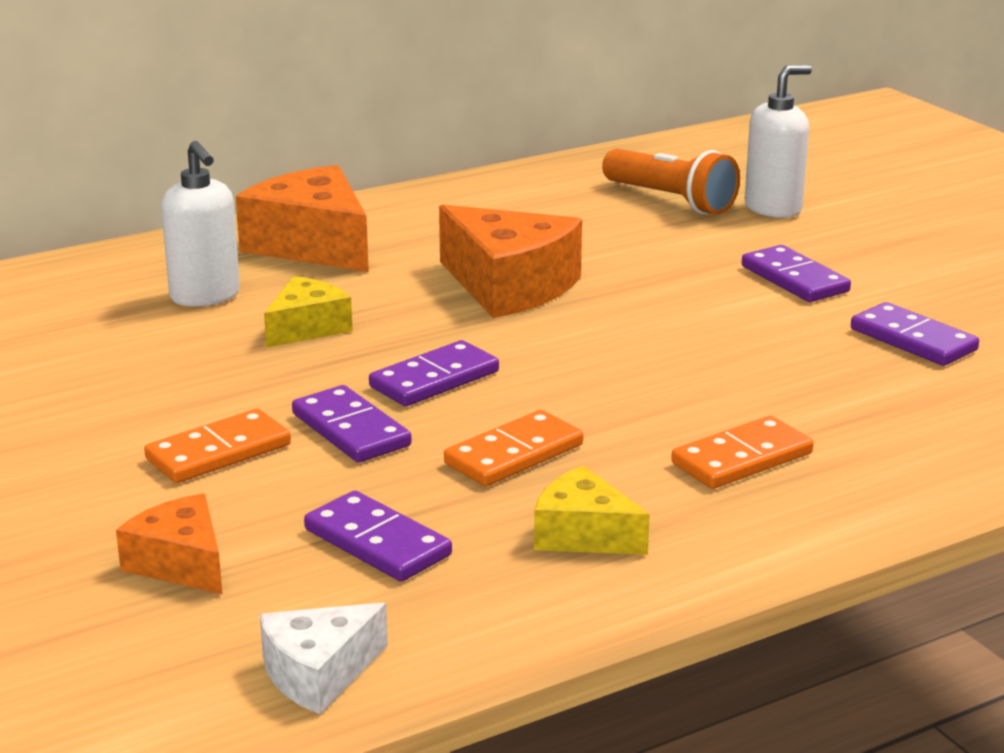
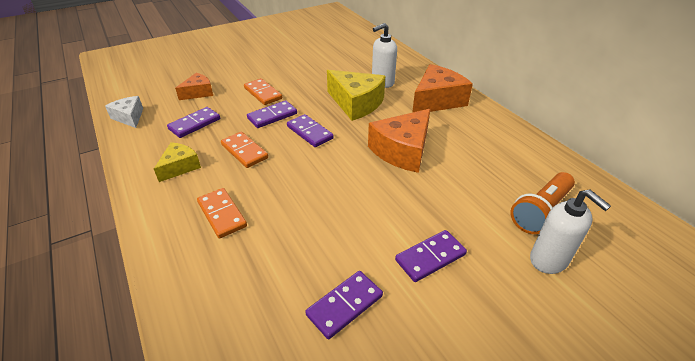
camera: 90 degrees right, 15 degrees up
yellow cheese [264,276,353,348] -> yellow cheese [327,70,385,121], size x1.75

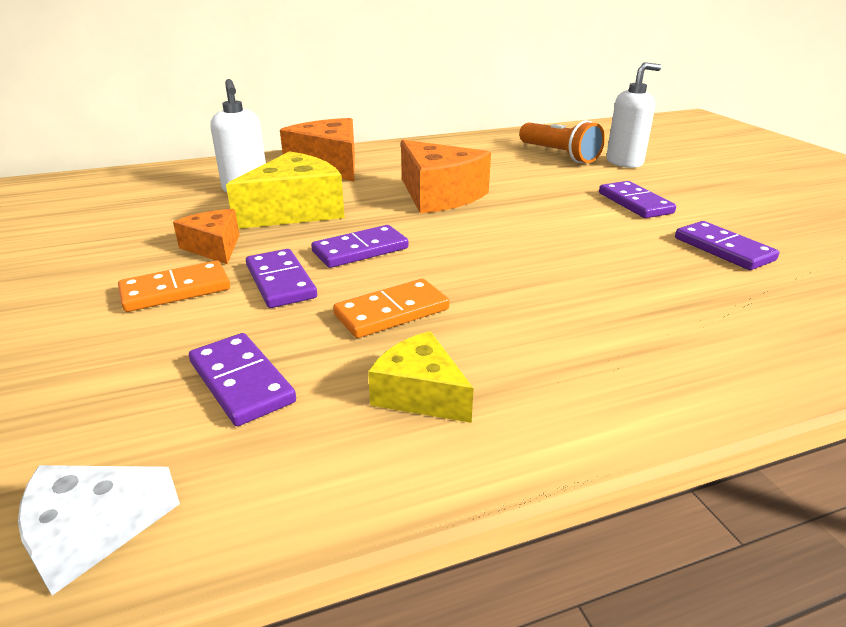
camera: 80 degrees left, 10 degrees down
orange cheese [175,73,213,100] -> orange cheese moved to [173,209,239,264]
orange domino [197,188,247,239] -> none

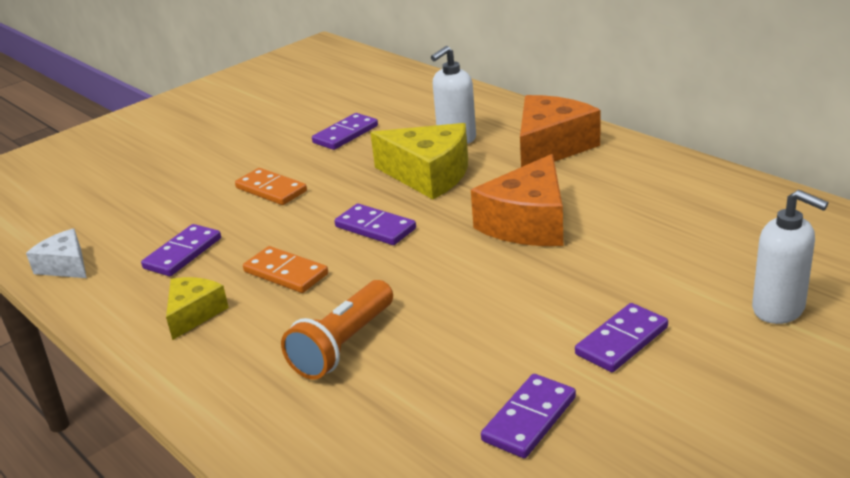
camera: 70 degrees right, 0 degrees up
orange cheese [173,209,239,264] -> none
purple domino [246,249,317,308] -> purple domino moved to [312,113,378,150]
orange flashlight [519,120,605,163] -> orange flashlight moved to [281,280,393,379]

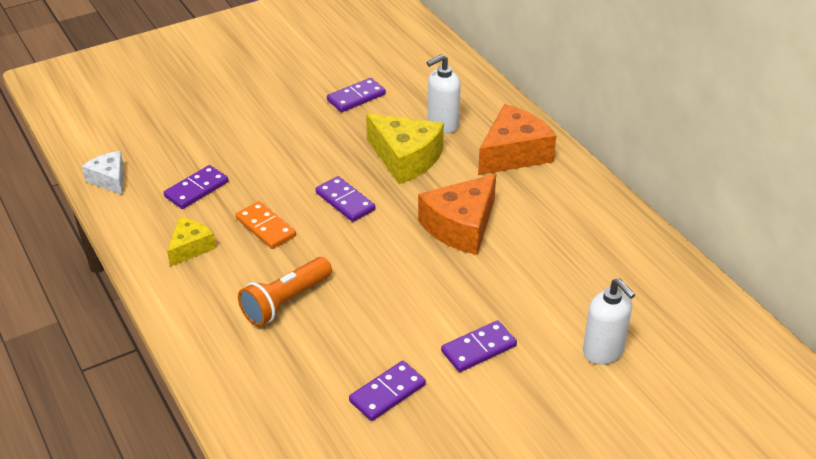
camera: 10 degrees right, 10 degrees up
orange domino [235,168,307,205] -> none

